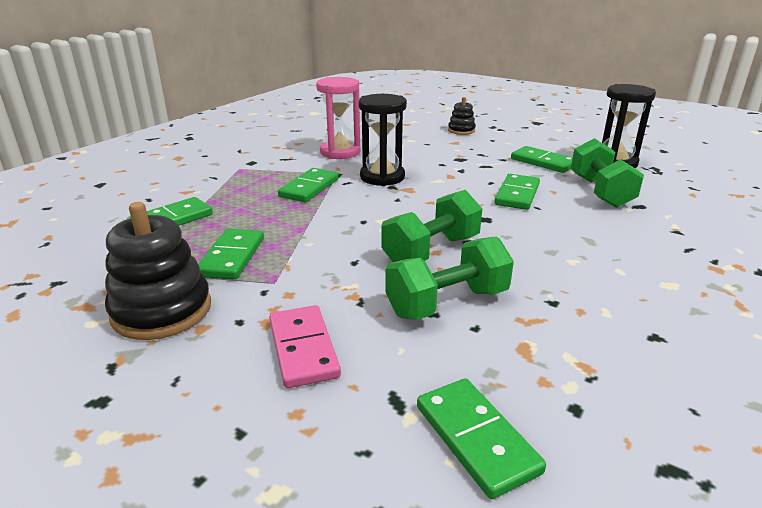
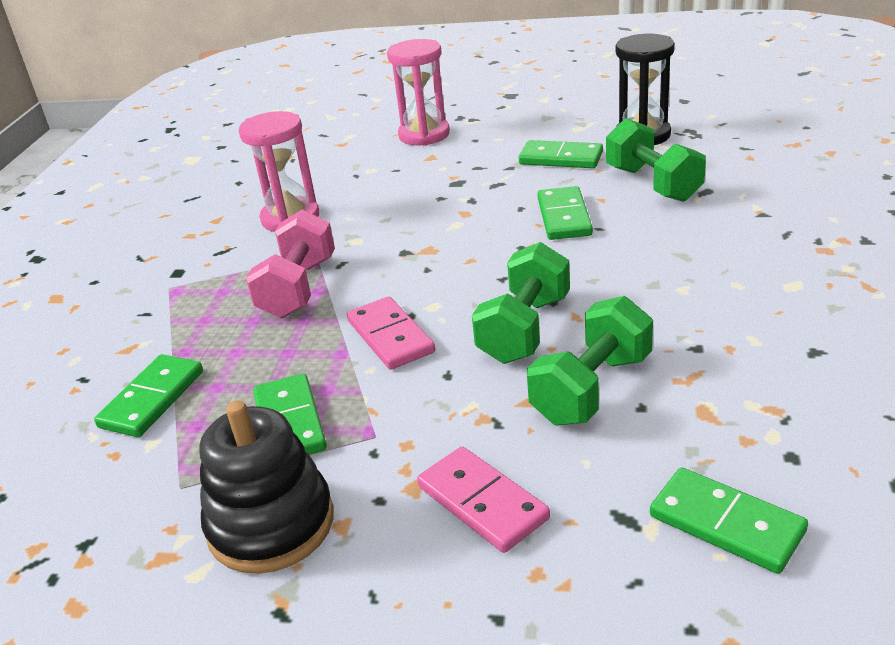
camera: 20 degrees left, 5 degrees up
green domino [278,168,339,202] -> pink dumbbell [246,210,335,318]
black hourglass [359,94,407,186] -> none
black stacking toy [448,97,476,135] -> pink hourglass [387,39,450,146]
none -> pink domino [347,297,435,370]

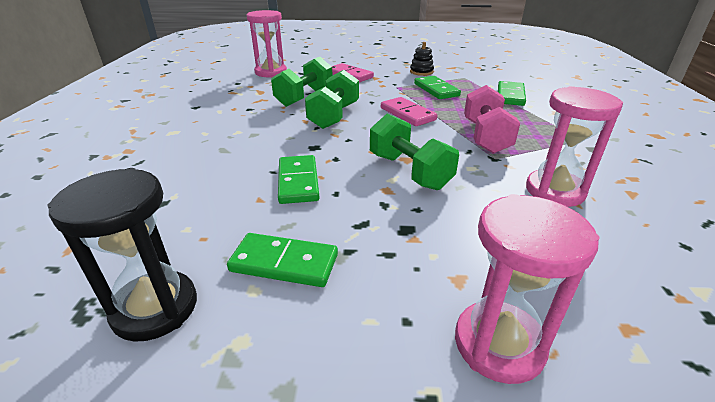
camera: 170 degrees right, 0 degrees up
black stacking toy [199,400,334,574] -> black stacking toy [410,42,434,76], size x0.54
green dumbbell [606,118,706,202] -> green dumbbell moved to [370,114,459,190]
green domino [650,467,808,574] -> pink hourglass [246,10,287,78]

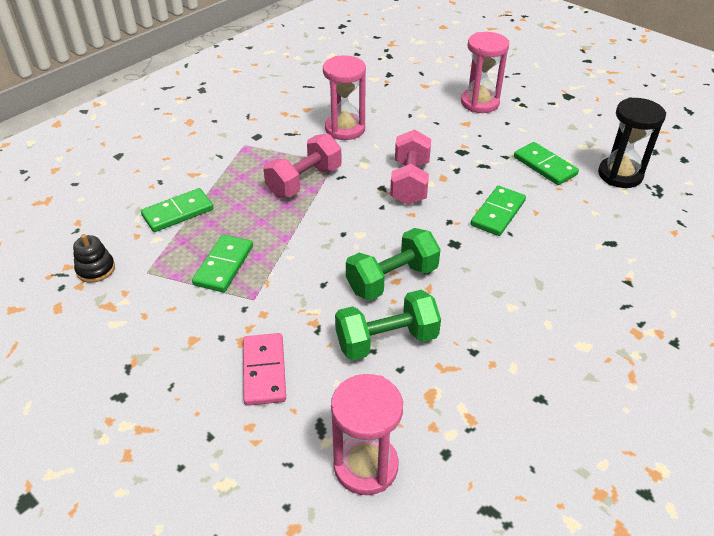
camera: 140 degrees left, 10 degrees up
green dumbbell [370,114,459,190] -> pink dumbbell [390,129,431,205]
pink domino [381,97,437,126] -> none
black stacking toy [410,42,434,76] -> black stacking toy moved to [73,234,115,283]

